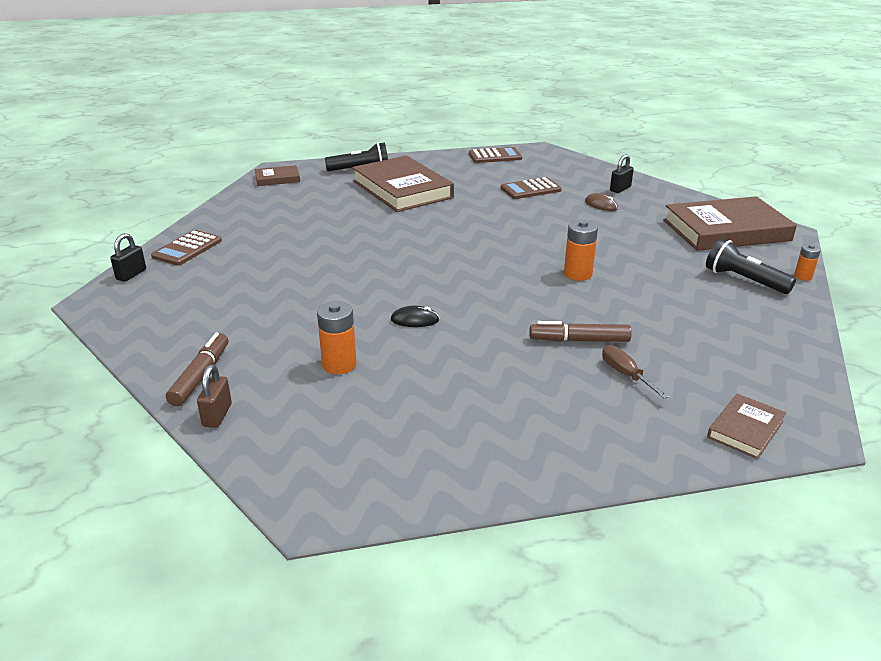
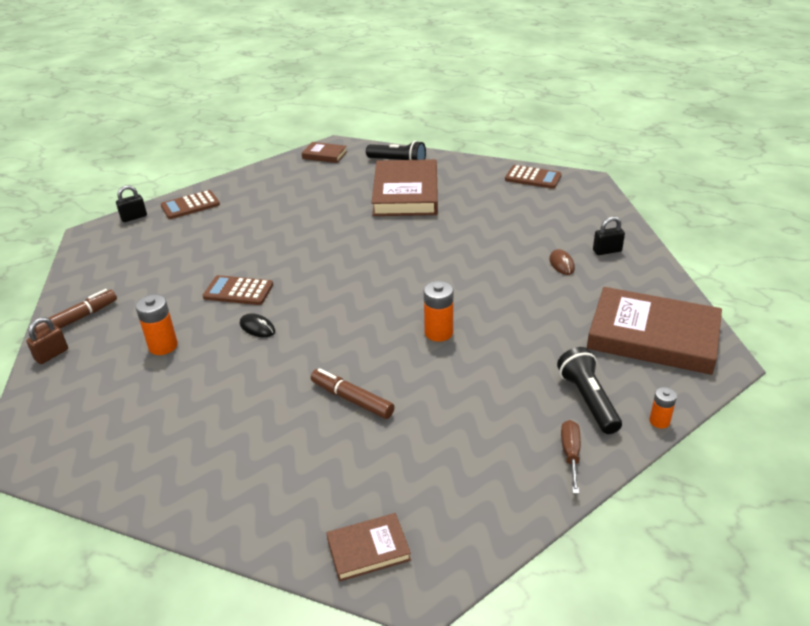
camera: 35 degrees right, 5 degrees up
brown calculator [501,177,562,199] -> brown calculator moved to [203,275,273,305]
brown screwdriver [602,345,669,399] -> brown screwdriver moved to [561,420,581,494]

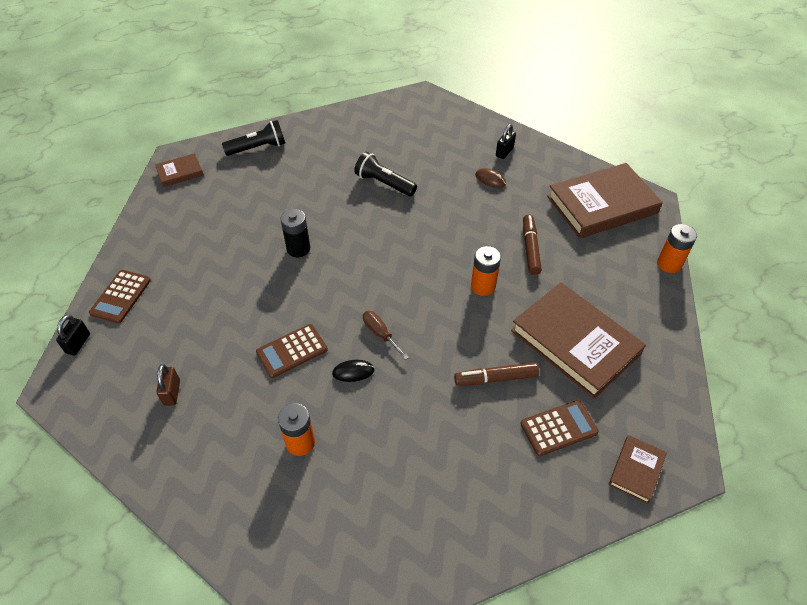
camera: 45 degrees left, 15 degrees up
brown padlock [26,317,68,364] -> brown padlock moved to [156,364,180,406]
brown marker [34,289,117,334] -> brown marker moved to [523,215,542,275]
brown book [372,159,438,216] -> brown book moved to [511,282,646,399]
brown calculator [505,165,562,189] -> brown calculator moved to [521,400,599,456]
black flashlight [557,347,622,434] -> black flashlight moved to [354,152,417,196]
brown screwdriver [561,420,581,494] -> brown screwdriver moved to [363,311,409,360]
orange battery [649,387,677,428] -> orange battery [657,224,697,273], size x1.65
none -> black battery [280,209,310,257]

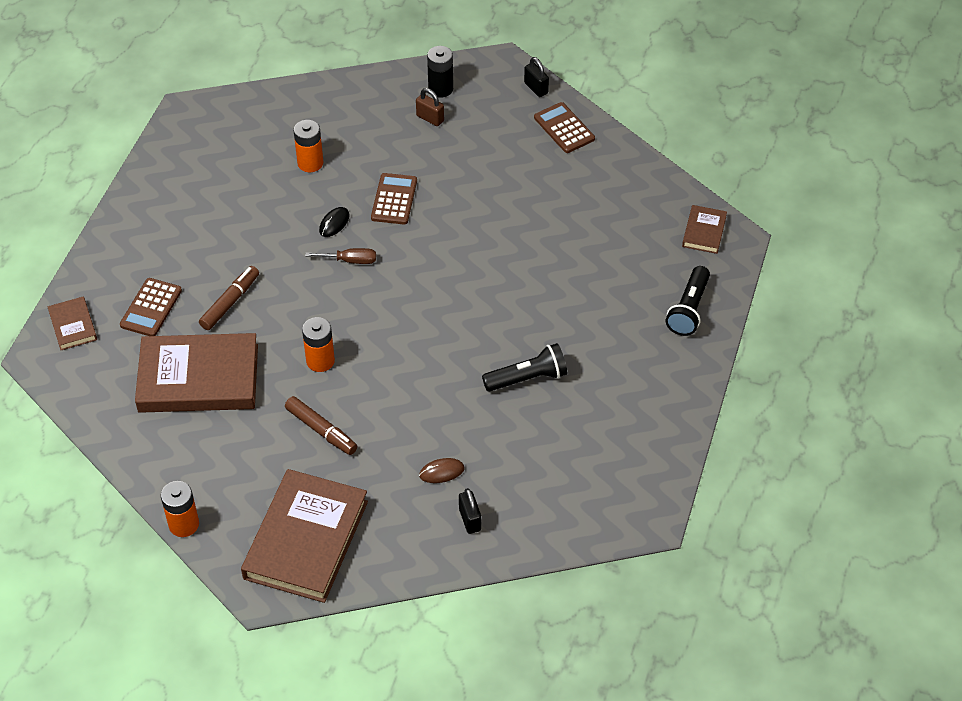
camera: 130 degrees right, 0 degrees up
black battery [280,209,310,257] -> black battery moved to [427,46,453,98]

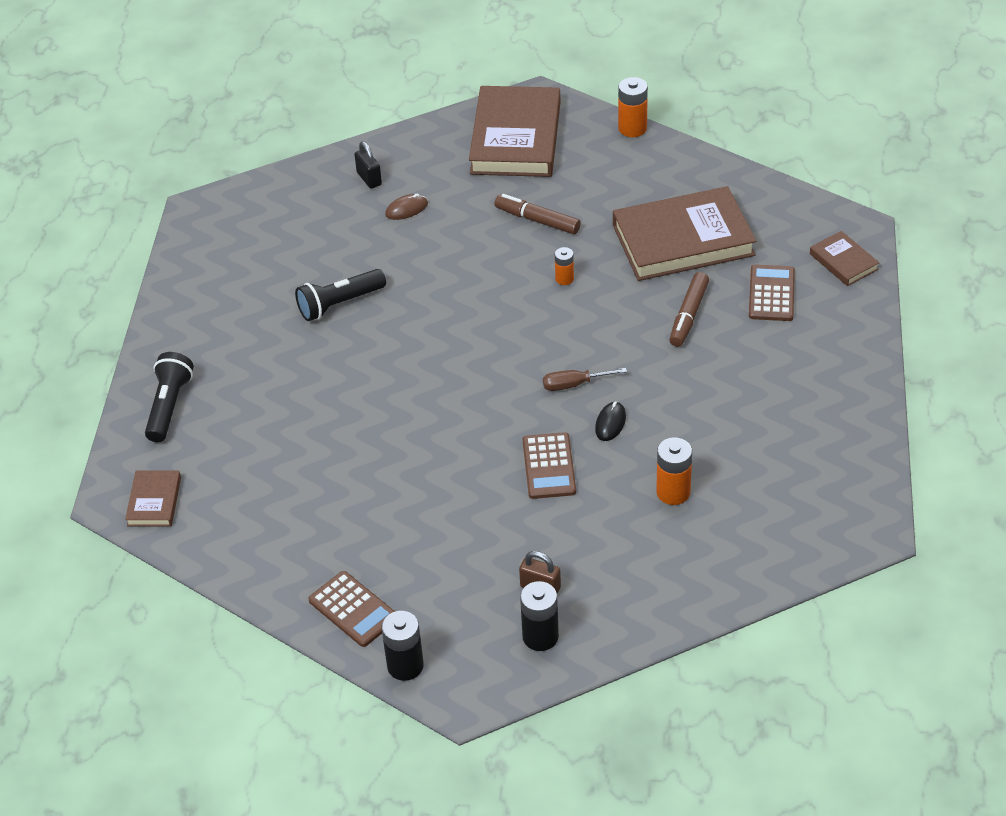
camera: 170 degrees right, 5 degrees down
orange battery [302,317,335,372] -> orange battery [555,247,574,285], size x0.60
black padlock [524,57,549,97] -> black battery [382,611,424,681]

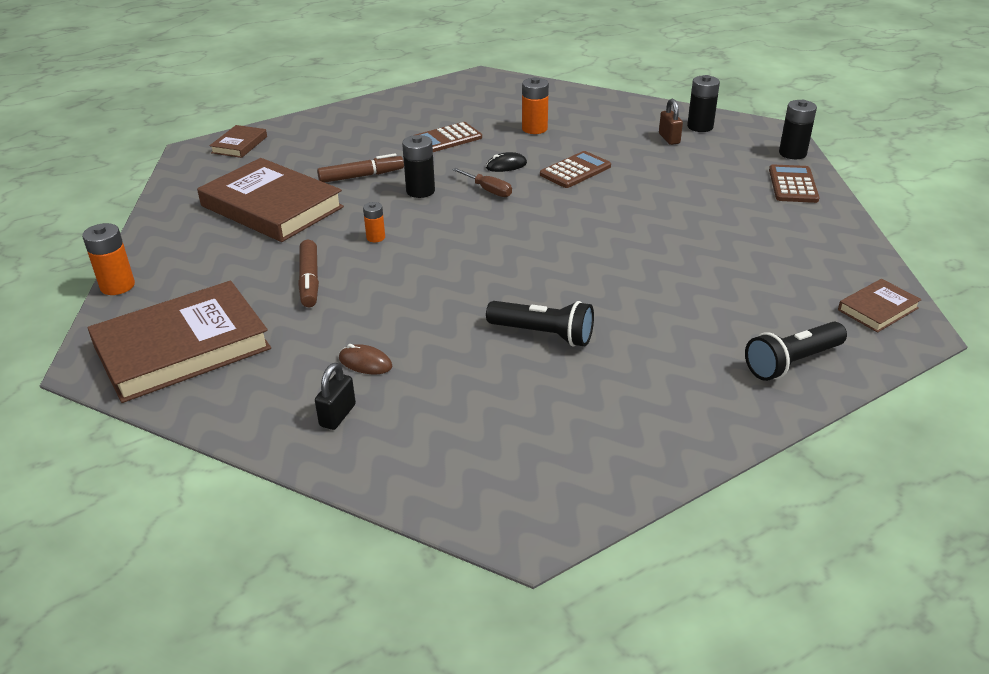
camera: 130 degrees left, 10 degrees down
brown calculator [749,264,795,321] -> brown calculator moved to [416,122,482,152]
none -> black battery [402,135,435,198]

